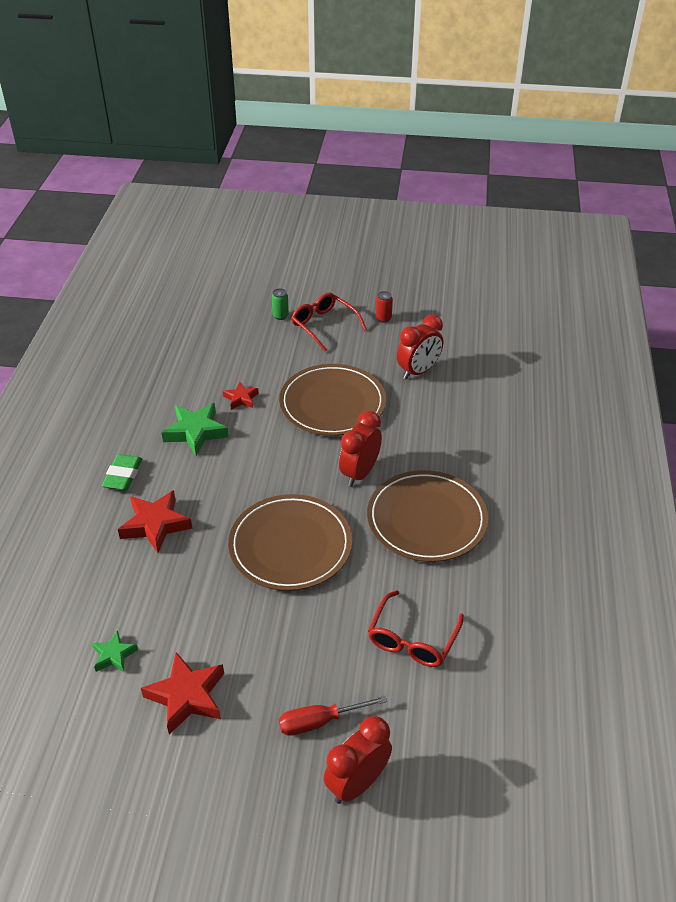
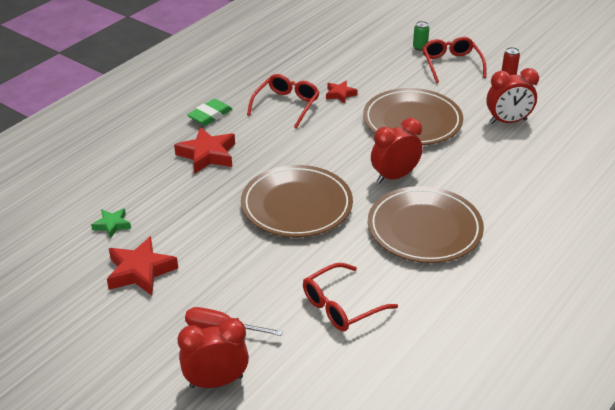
camera: 30 degrees right, 5 degrees down
green star [161,403,229,456] -> red glasses [247,74,319,129]

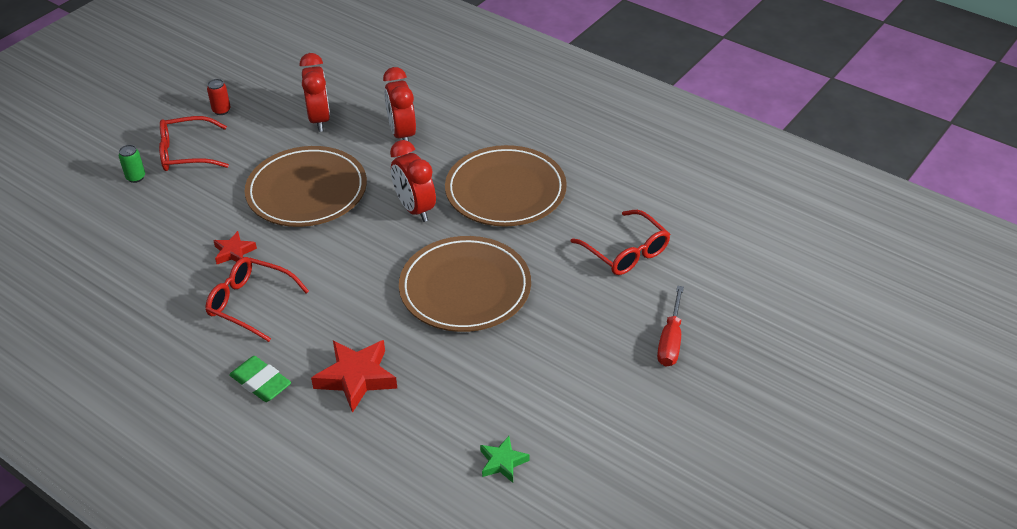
camera: 90 degrees left, 5 degrees up
red star [107,236,178,295] -> none
red clock [178,318,249,388] -> red clock moved to [383,67,416,141]

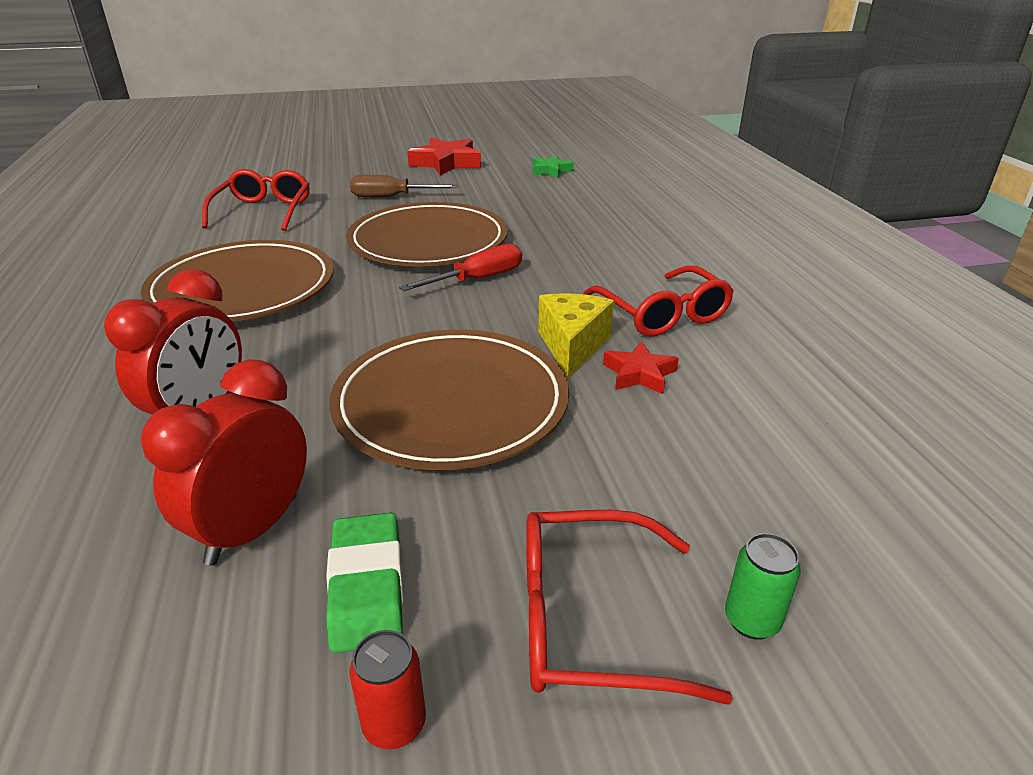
camera: 140 degrees left, 10 degrees down
red glasses [159,116,229,171] -> red glasses turned 150 degrees clockwise [526,510,733,705]
green eraser [229,356,291,402] -> green eraser moved to [326,513,404,653]
red star [311,340,397,413] -> red star moved to [407,138,481,176]
red clock [390,140,436,222] -> none
red screwdriver [657,286,684,367] -> red screwdriver moved to [399,244,522,291]
none -> brown screwdriver [350,175,458,198]
none -> yellow cheese [538,293,614,378]

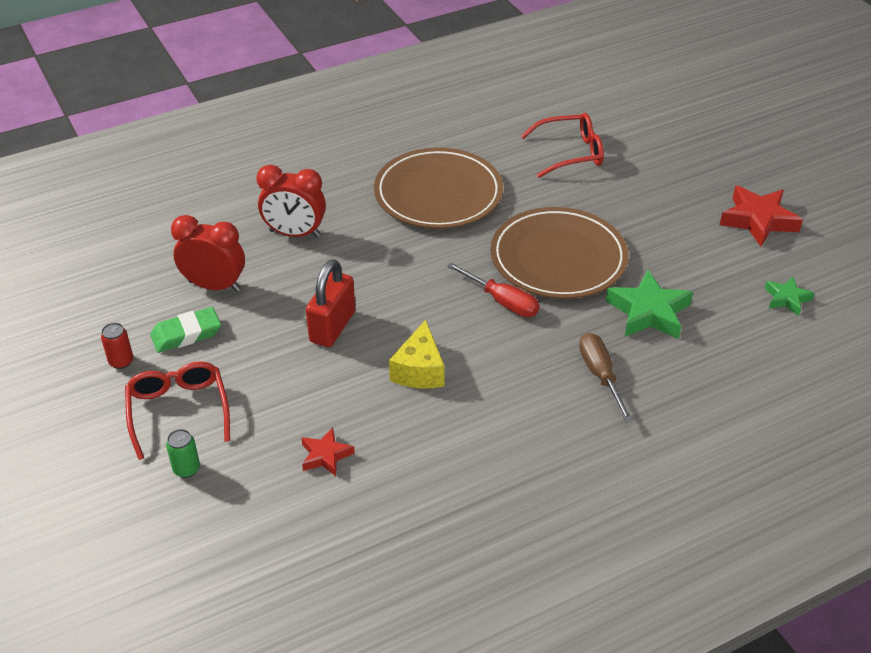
camera: 75 degrees right, 10 degrees up
brown plate [329,329,569,470] -> red padlock [306,259,355,347]
brown screwdriver [350,175,458,198] -> brown screwdriver moved to [579,333,633,422]
yellow cheese [538,293,614,378] -> yellow cheese turned 105 degrees clockwise [389,320,445,388]
red glasses [583,266,734,337] -> none
red star [603,341,679,394] -> red star moved to [301,428,355,476]
none -> green star [606,270,693,339]

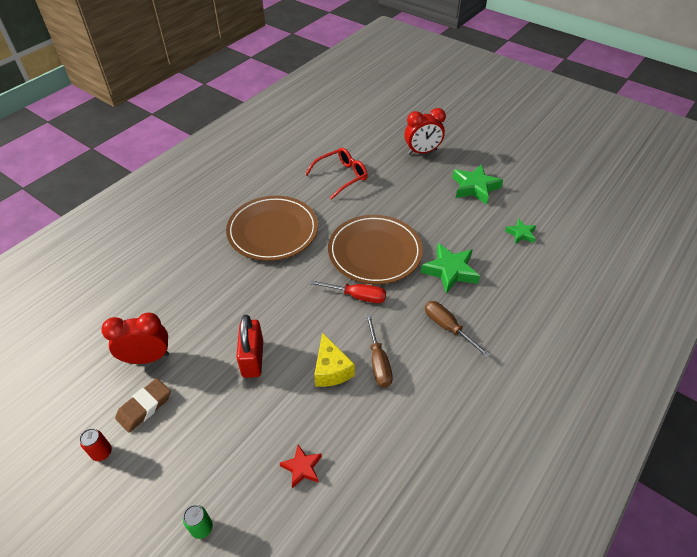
camera: 25 degrees left, 5 degrees up
red glasses [125,361,230,460] -> none
green eraser [150,307,221,353] -> brown eraser [115,378,171,433]
red clock [256,165,326,237] -> red clock moved to [405,108,446,155]
red star [720,186,803,247] -> green star [452,164,503,205]
none -> brown screwdriver [366,314,393,387]

